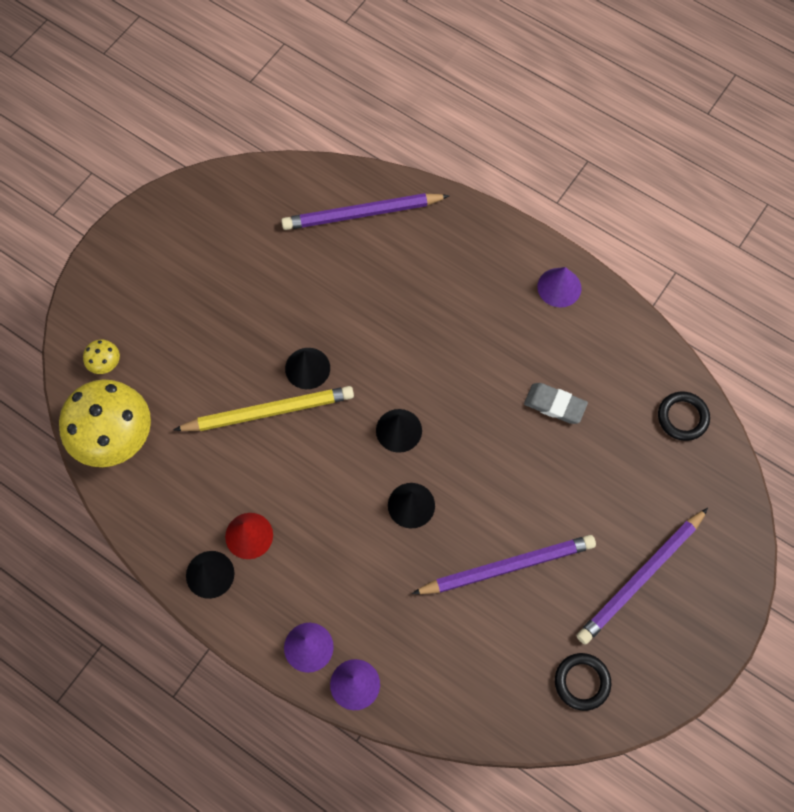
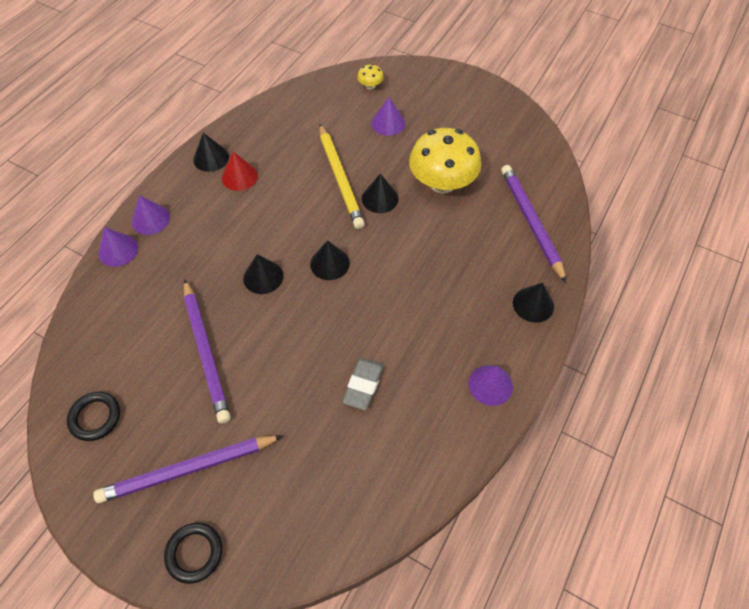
camera: 85 degrees right, 10 degrees down
yellow mushroom [59,379,151,467] -> yellow mushroom moved to [409,128,481,194]
purple pencil [576,508,708,645] -> purple pencil turned 60 degrees counterclockwise [93,435,283,503]
black ring [658,392,710,441] -> black ring moved to [164,523,222,584]
none -> purple cone [371,97,405,136]
none -> black cone [513,283,554,323]

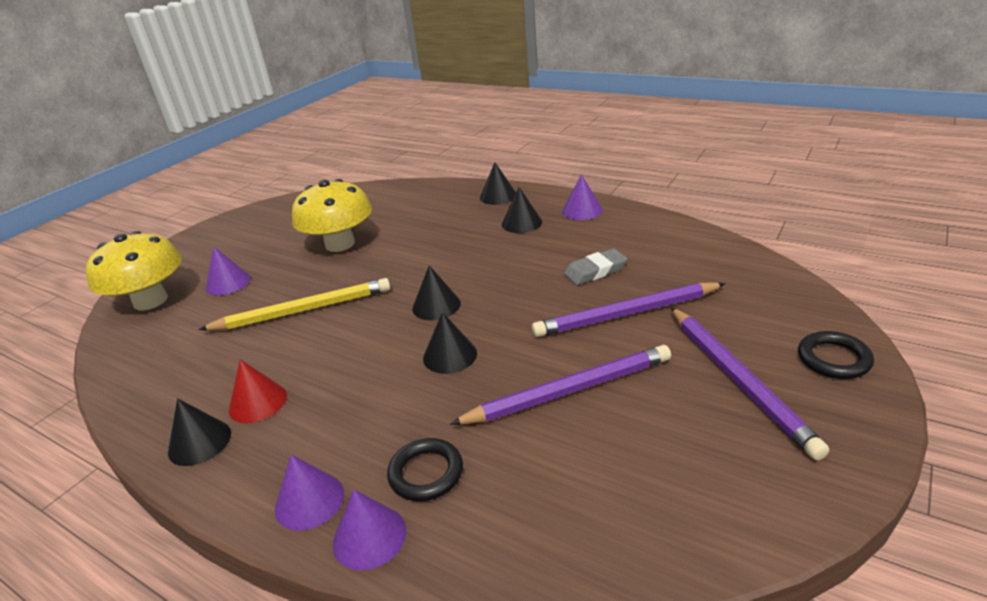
camera: 85 degrees left, 25 degrees down
black ring [67,392,120,441] -> black ring moved to [387,438,463,501]
grey eraser [343,358,384,410] -> grey eraser turned 45 degrees counterclockwise [564,248,628,285]
yellow mushroom [357,64,384,90] -> yellow mushroom [86,231,182,311], size x2.39
black cone [362,174,399,213] -> black cone moved to [502,187,542,233]
purple pencil [501,165,567,283] -> purple pencil moved to [532,282,726,337]

